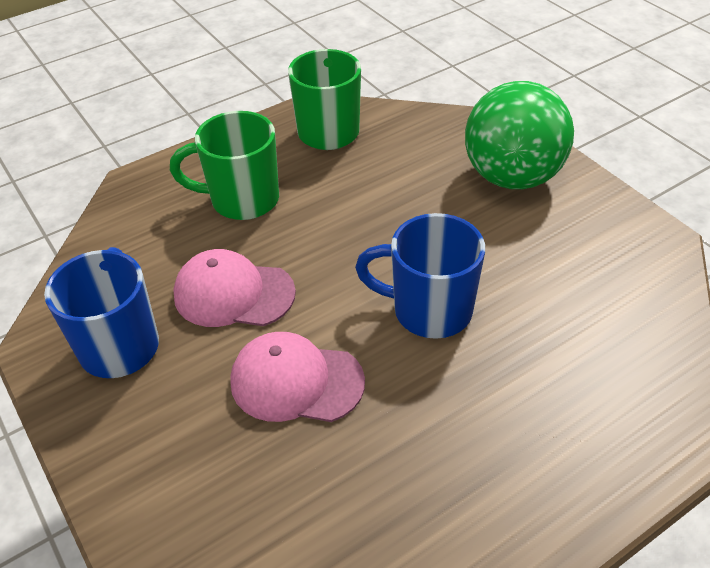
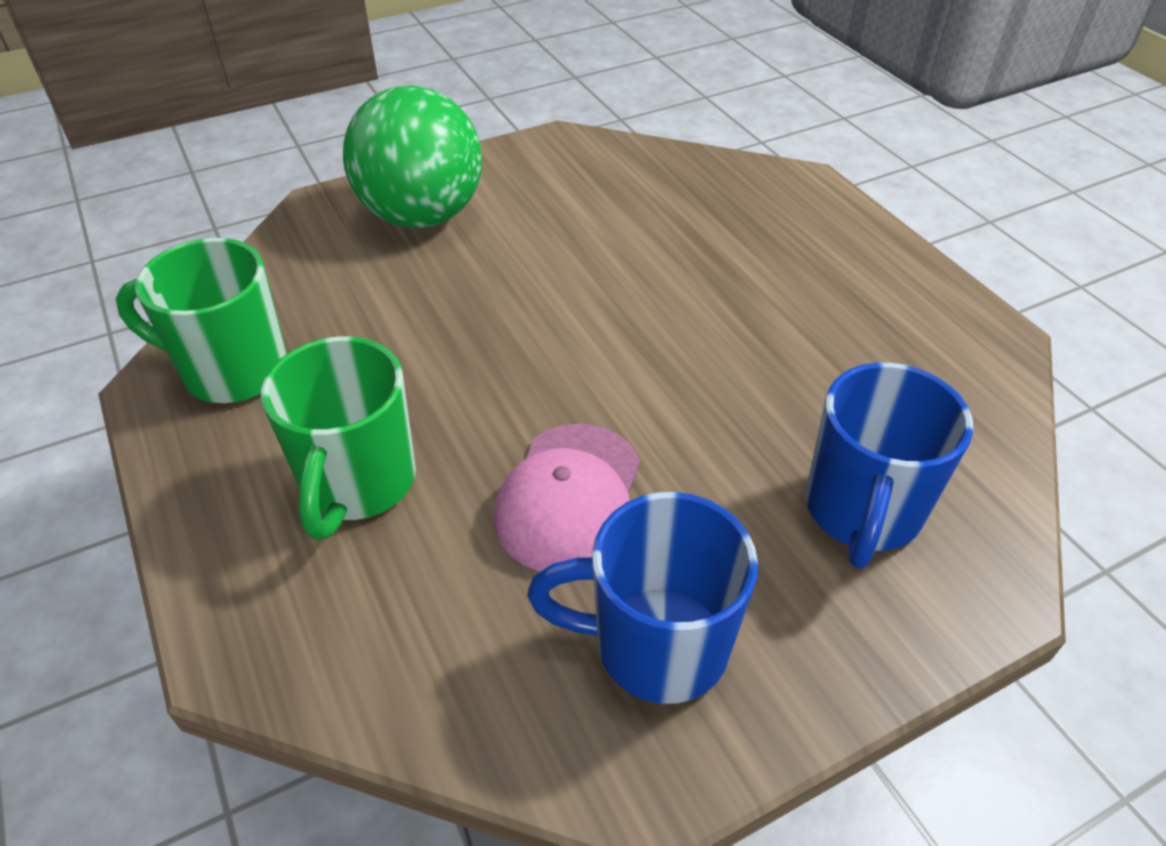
camera: 85 degrees left, 0 degrees up
pink cap [230,332,365,422] -> none
blue mug [355,213,485,339] -> blue mug moved to [806,363,973,569]

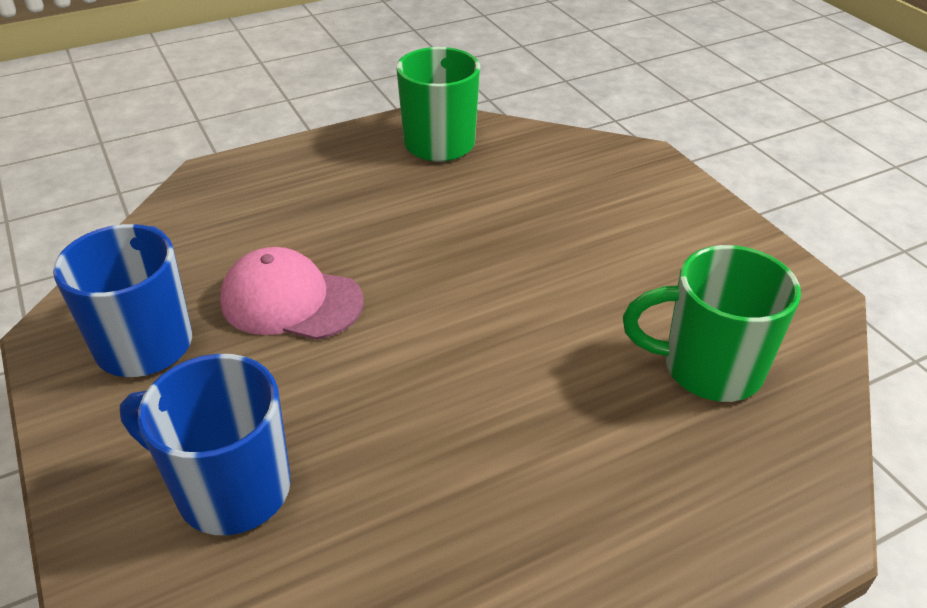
camera: 90 degrees right, 5 degrees down
green mug [261,336,416,540] -> green mug moved to [623,245,801,402]
green ball [343,85,482,228] -> none

